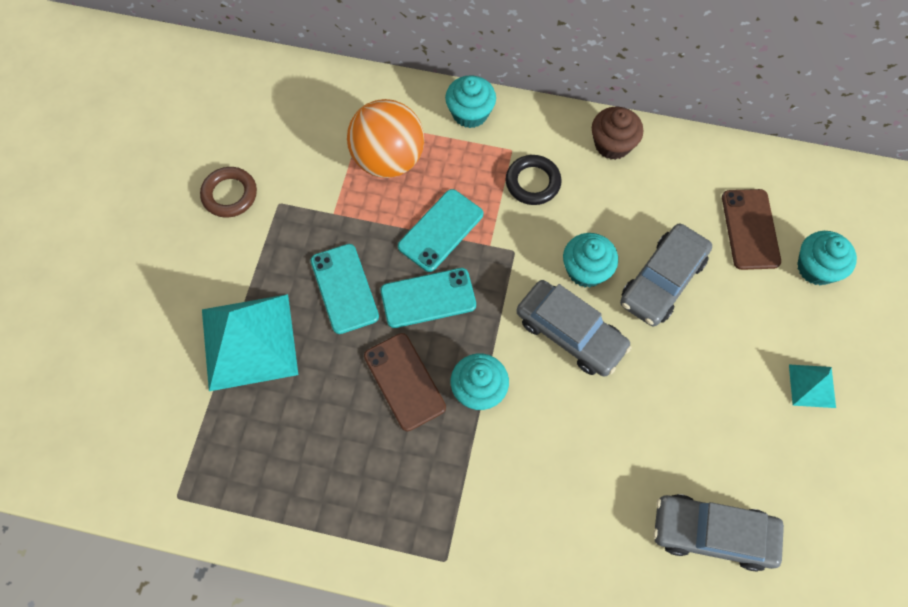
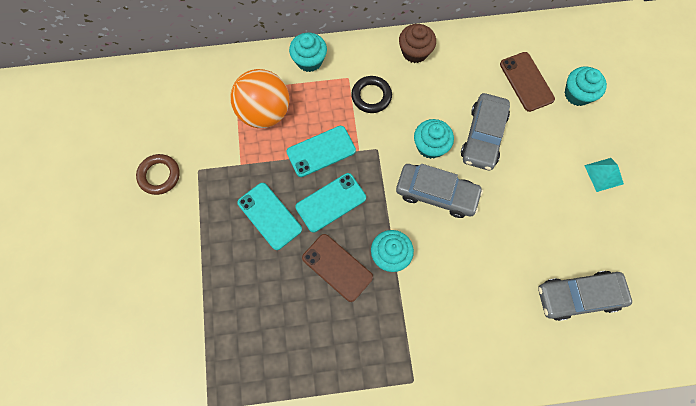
camera: 20 degrees left, 5 degrees up
turquoise pyramid [202,294,298,391] -> none
turquoise phone [398,189,483,272] -> turquoise phone turned 45 degrees clockwise [286,126,356,177]

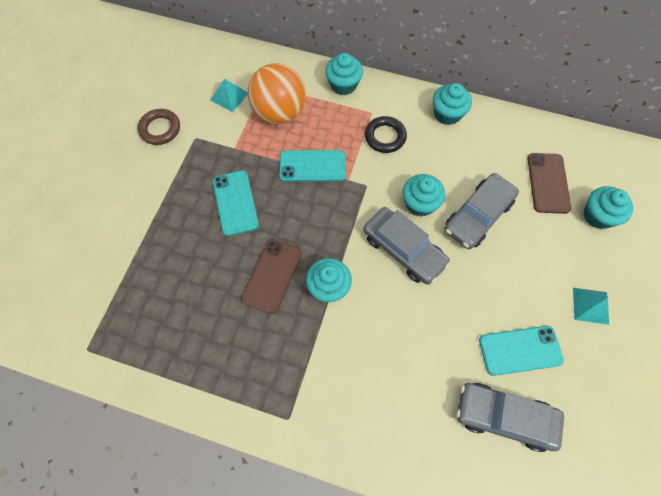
camera: 25 degrees right, 5 degrees down
turquoise phone [296,173,366,232] -> turquoise phone moved to [479,326,564,376]
brown phone [302,234,373,302] -> brown phone turned 45 degrees clockwise [241,239,302,314]
brown cupcake [399,24,436,63] -> turquoise cupcake [433,83,472,125]
none -> turquoise pyramid [211,78,248,112]

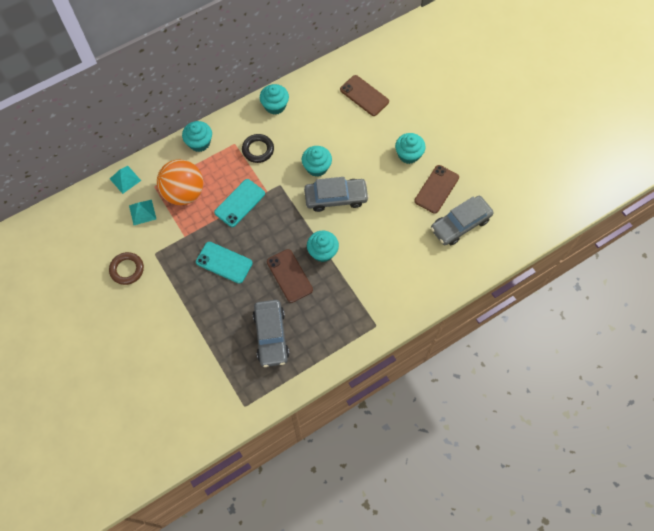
camera: 50 degrees left, 0 degrees up
grey car [444,173,519,249] -> grey car moved to [253,300,289,367]
turquoise phone [479,326,564,376] -> brown phone [414,165,459,214]
turquoise pyramid [573,288,609,325] -> turquoise pyramid moved to [110,166,141,194]
turquoise cupcake [583,186,633,229] -> turquoise cupcake moved to [395,133,426,164]

